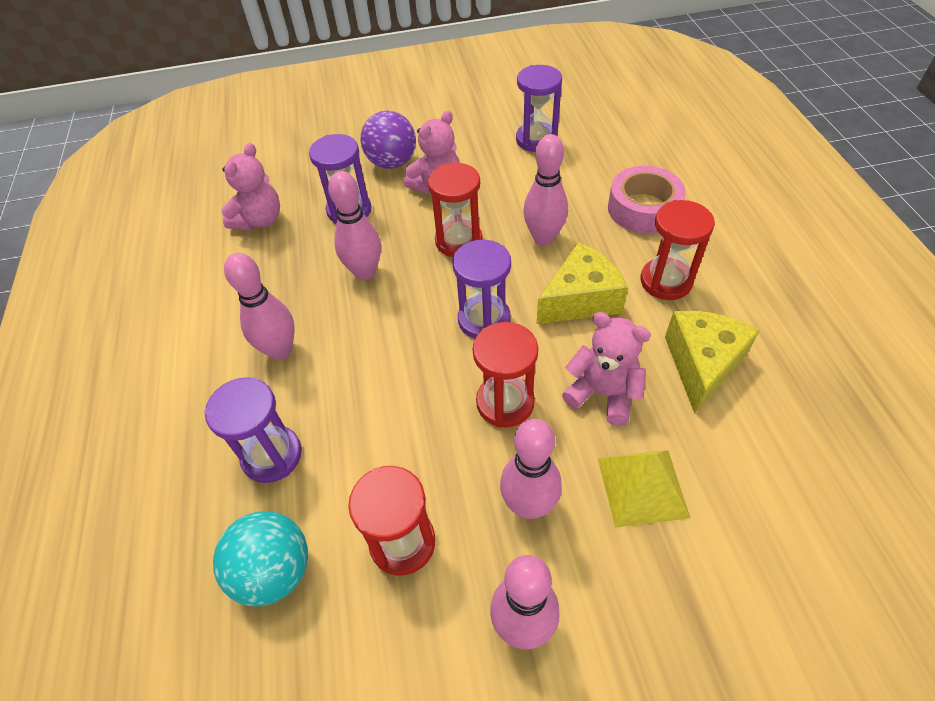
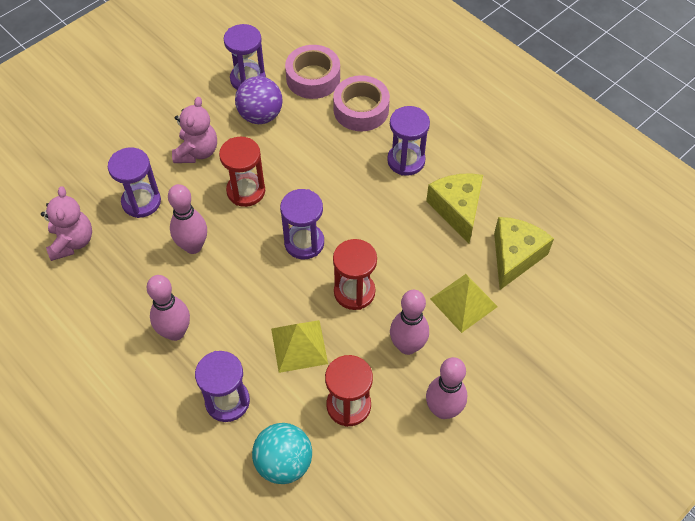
camera: 35 degrees left, 5 degrees up
purple ball [360,111,416,169] -> purple ball moved to [235,76,282,124]
pink bowling pin [523,134,568,246] -> none
yellow cheese [536,242,628,324] -> yellow cheese moved to [494,217,554,290]
pink teddy bear [562,312,651,426] -> none
red hourglass [641,200,715,300] -> purple hourglass [387,106,430,176]
none -> yellow pyramid [271,320,328,373]
none -> pink tape [285,45,340,99]

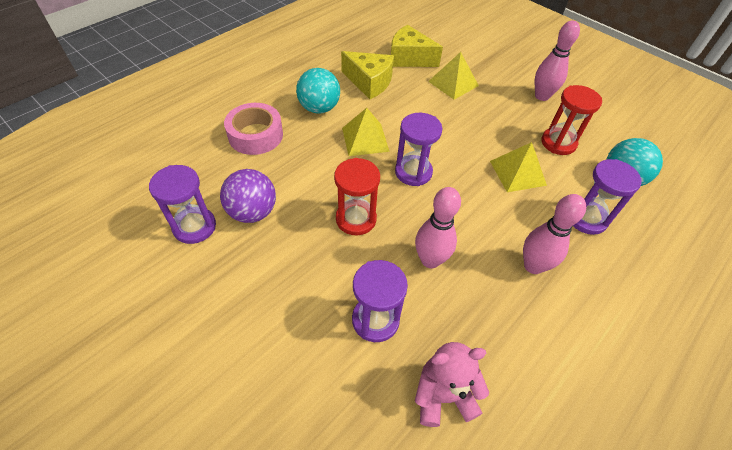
camera: 95 degrees left, 5 degrees down
pink teddy bear [172,97,217,163] -> none
pink tape [285,45,340,99] -> none
red hourglass [333,239,377,310] -> none
purple hourglass [387,106,430,176] -> turquoise ball [296,68,340,114]
pink bowling pin [390,290,429,355] -> none
yellow cheese [426,173,483,243] -> yellow cheese turned 135 degrees counterclockwise [341,51,394,99]
none -> yellow pyramid [342,108,390,156]

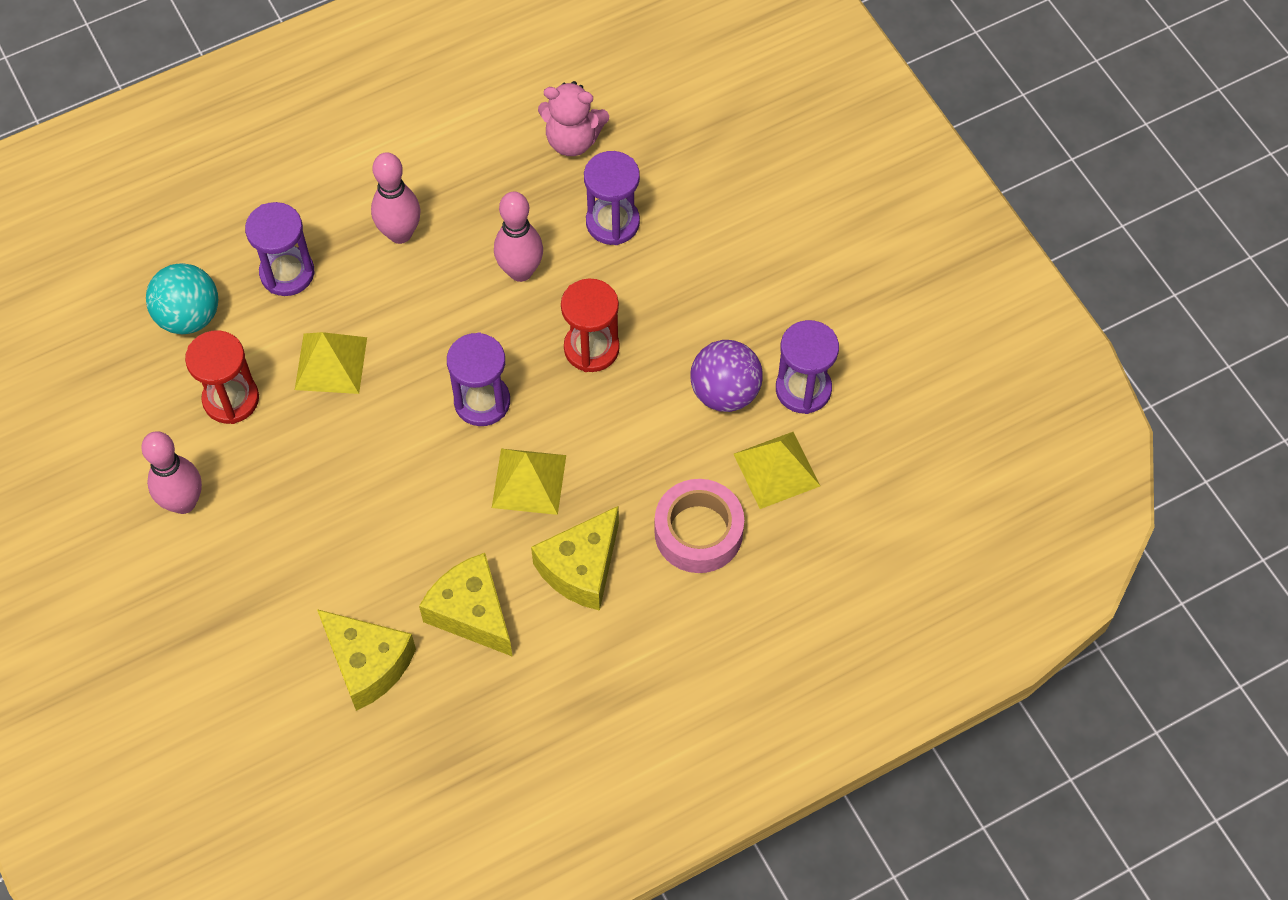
camera: 160 degrees left, 10 degrees up
turquoise ball [296,68,340,114] -> yellow cheese [531,506,619,611]
yellow pyramid [428,52,479,100] -> yellow pyramid moved to [734,432,820,509]

